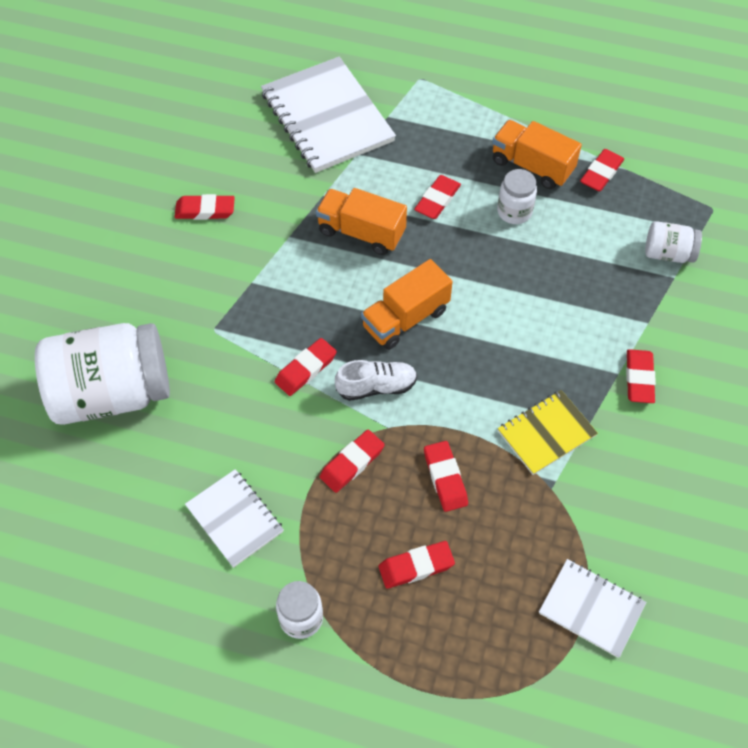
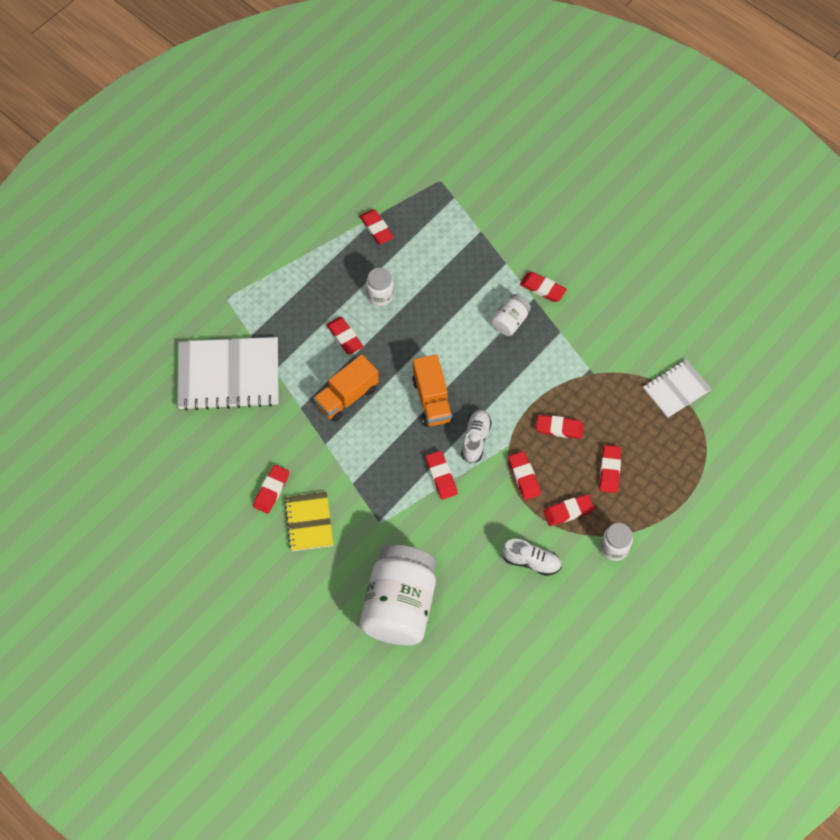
camera: 65 degrees left, 5 degrees up
white notebook [185,469,284,568] -> white shoe [502,539,561,576]
orange truck [492,120,582,189] -> none
yellow notebook [498,390,598,475] -> yellow notebook moved to [284,492,333,551]
white jar [645,221,702,263] -> white jar moved to [491,294,531,336]
none -> red eraser [544,494,595,526]

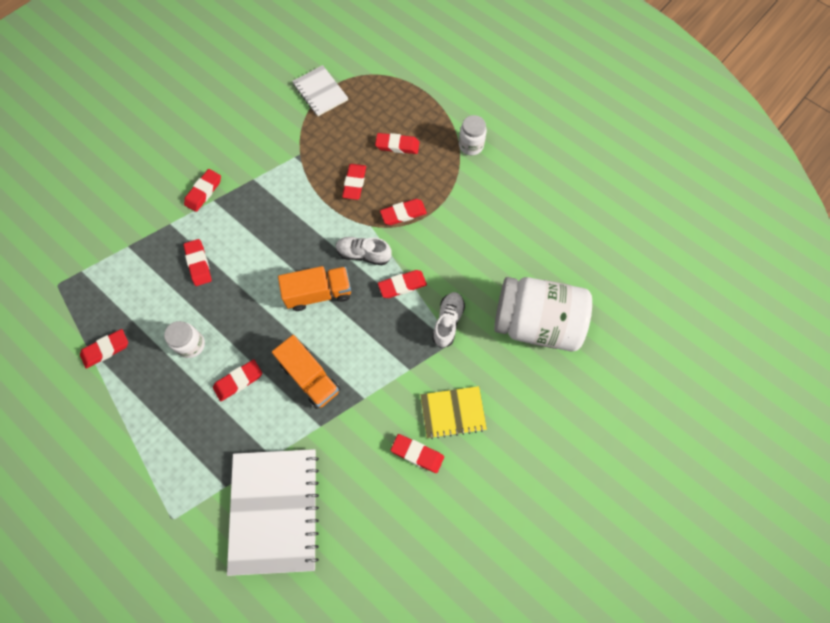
camera: 90 degrees left, 5 degrees up
white jar [491,294,531,336] -> none
white shoe [502,539,561,576] -> white shoe moved to [432,292,465,348]
red eraser [544,494,595,526] -> red eraser moved to [183,239,212,286]

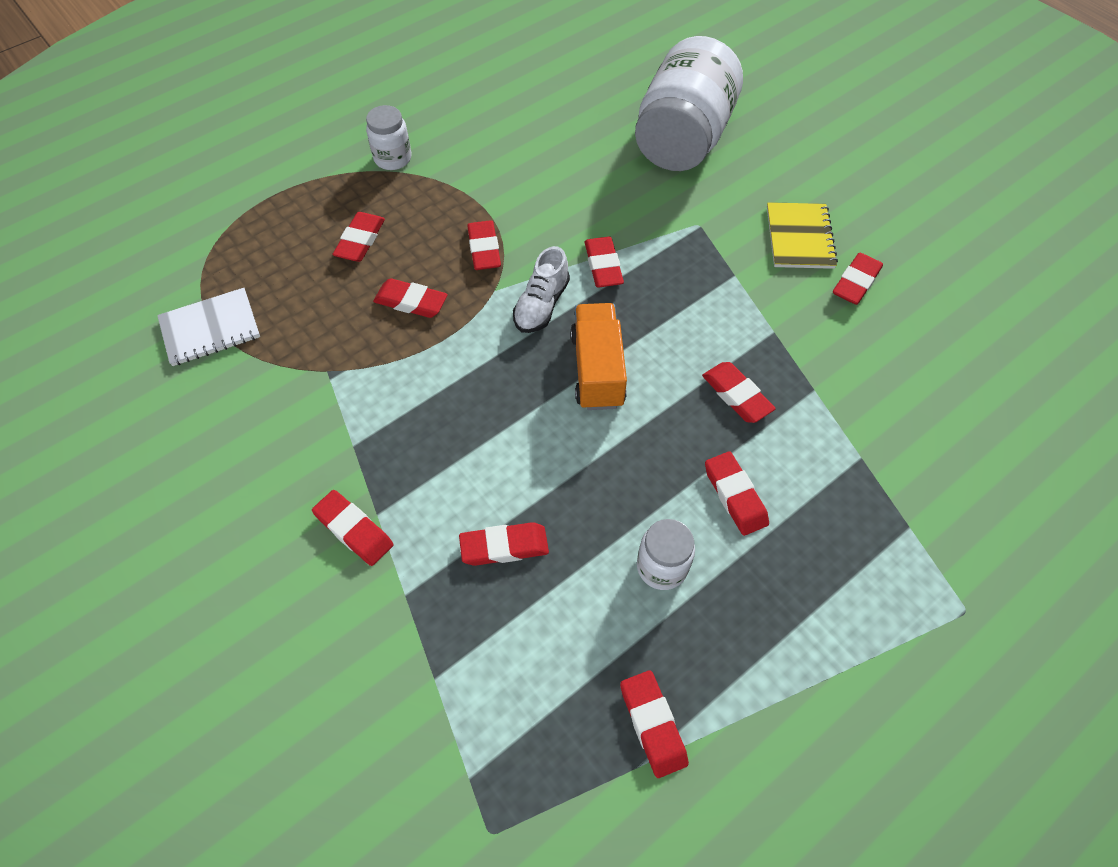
camera: 80 degrees left, 10 degrees down
white notebook [227,449,319,576] -> none
orange truck [272,335,340,409] -> red eraser [702,362,776,423]
white shoe [432,292,465,348] -> none

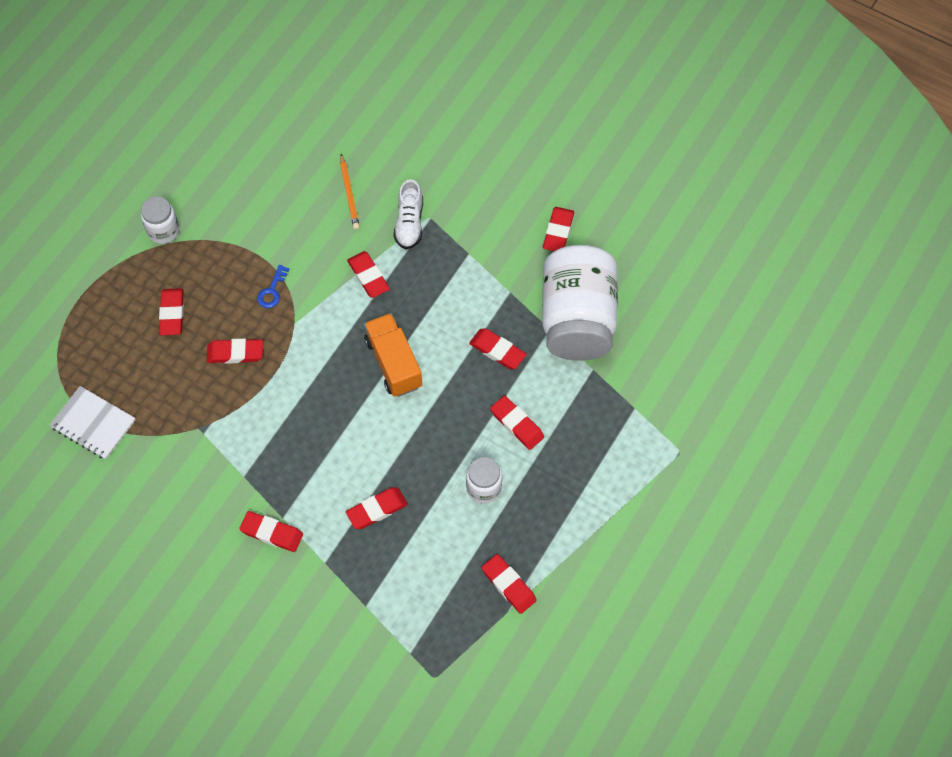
camera: 20 degrees left, 5 degrees up
white notebook [157,288,260,366] -> white notebook turned 75 degrees clockwise [49,386,136,459]
red eraser [467,220,501,270] -> blue key [257,265,289,308]
white shoe [513,246,570,333] -> white shoe moved to [394,179,423,249]
white jar [635,36,743,171] -> white jar moved to [542,245,618,361]
yellow notebook [767,202,838,269] -> none
none -> orange pencil [340,154,360,230]

